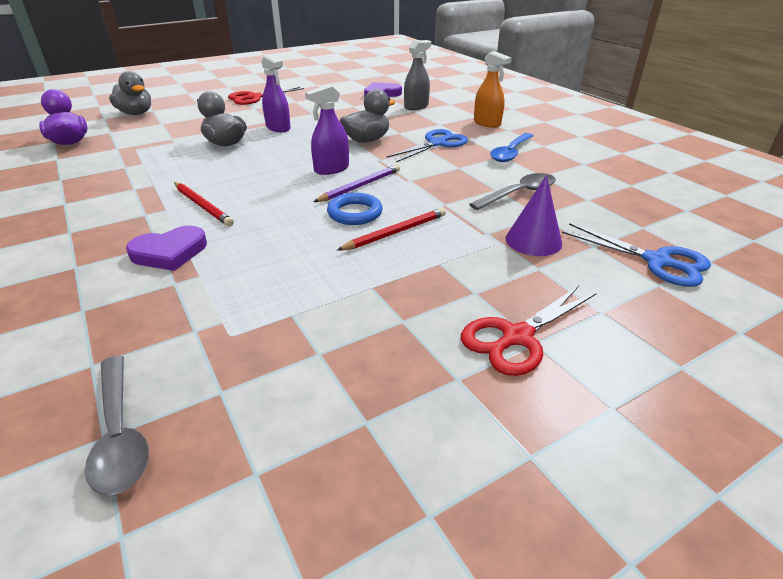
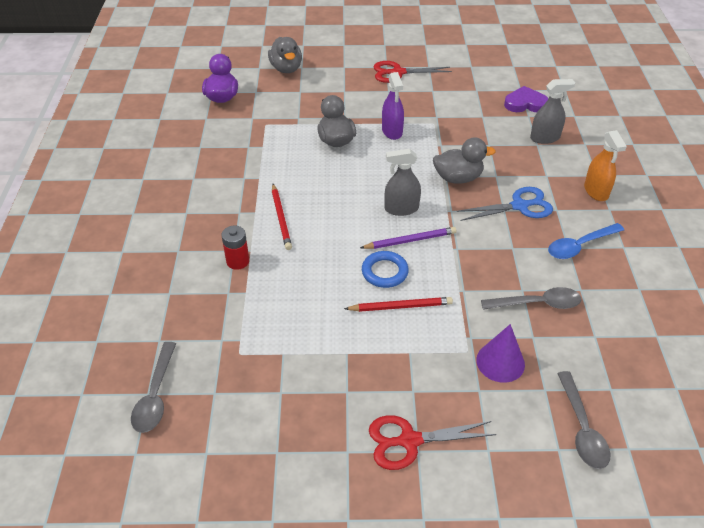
camera: 30 degrees right, 10 degrees up
purple heart [126,226,207,271] -> red battery [221,226,249,270]
purple spray bottle [305,85,349,175] -> grey spray bottle [384,149,421,216]
blue scissors [562,223,711,287] -> grey spoon [557,371,610,469]

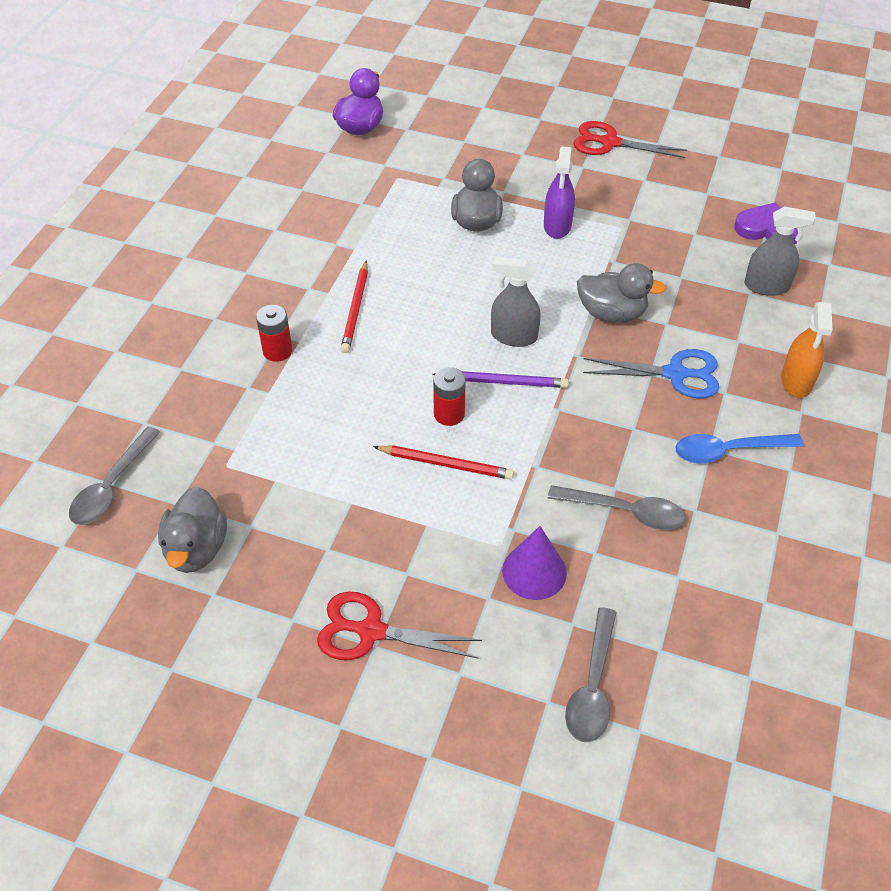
camera: 20 degrees right, 5 degrees up
grey duck [268,37,302,73] -> grey duck moved to [158,486,227,573]
blue ring [362,251,409,288] -> red battery [433,367,466,426]

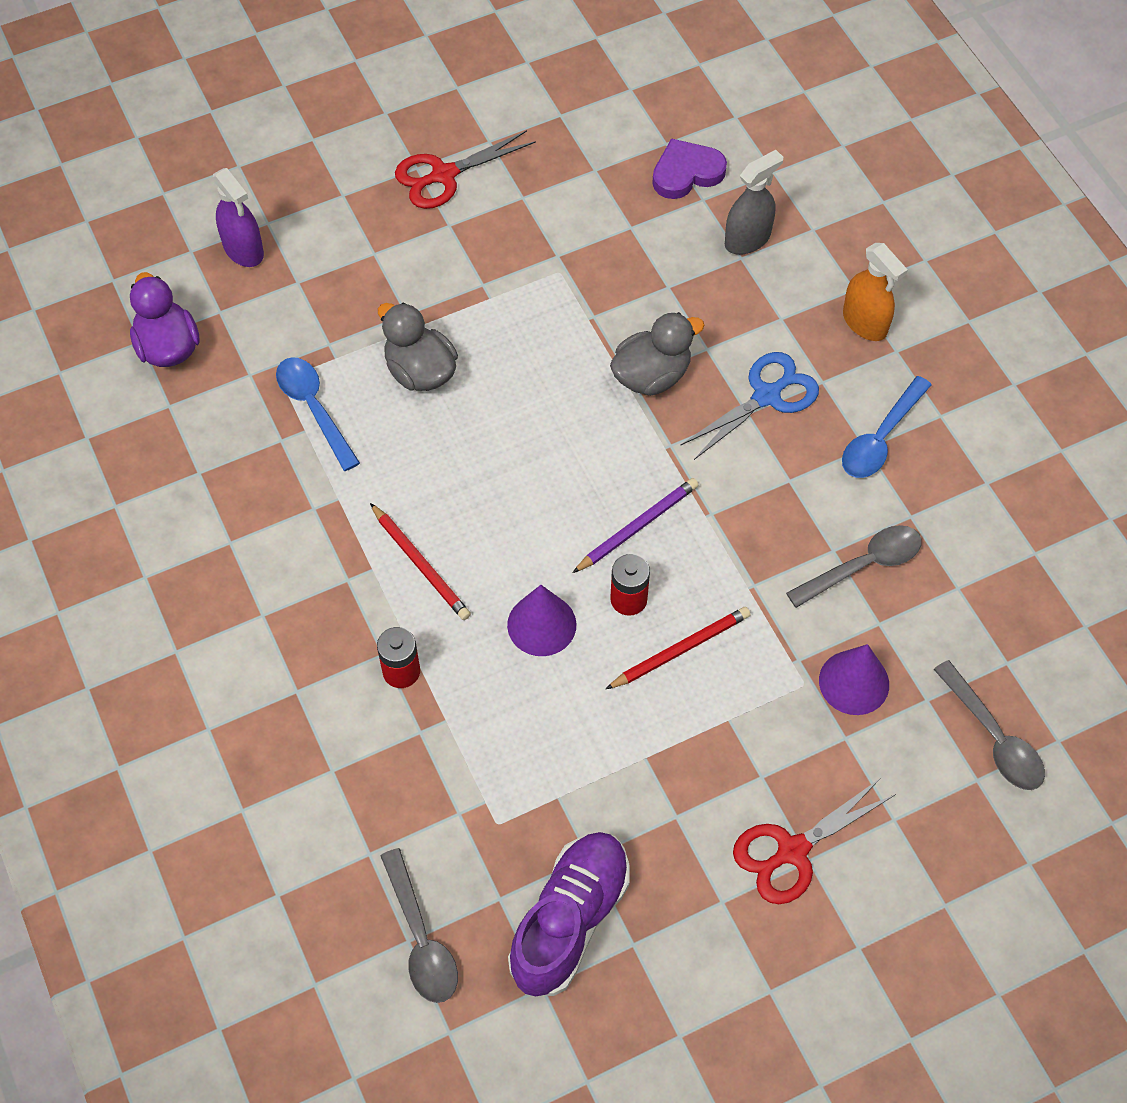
camera: 45 degrees left, 10 degrees up
grey duck [158,486,227,573] -> purple shoe [508,832,630,997]
grey spray bottle [491,257,541,347] -> none
purple spray bottle [544,146,575,239] -> purple spray bottle moved to [213,168,264,267]
none -> blue spoon [276,357,360,471]
none -> purple cone [507,585,576,656]

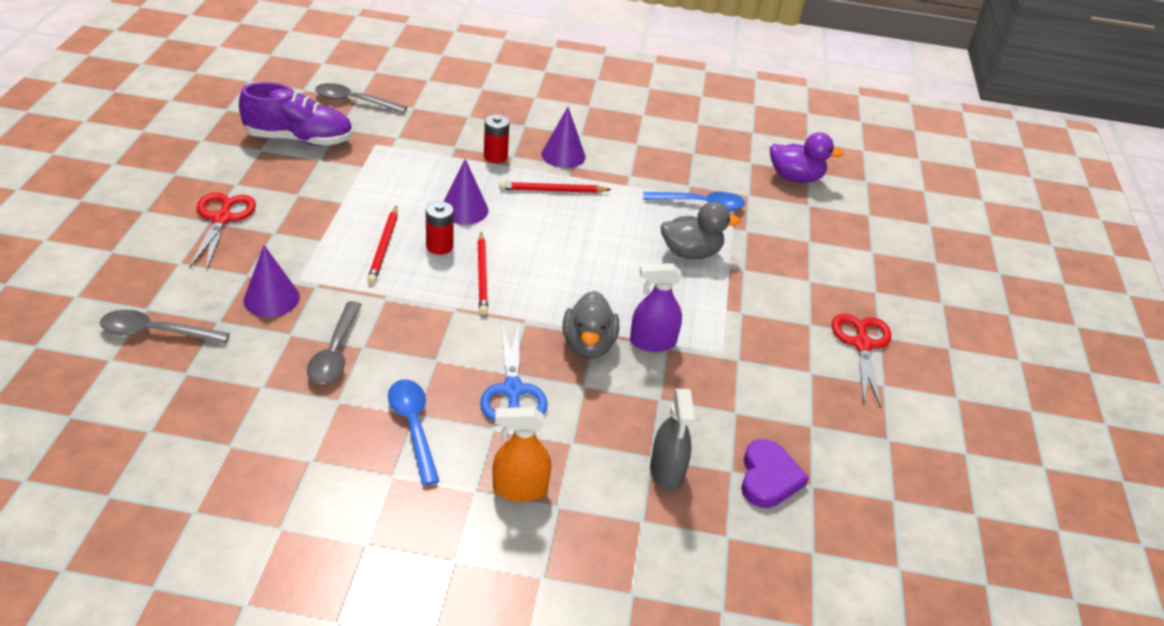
camera: 120 degrees right, 20 degrees down
purple spray bottle [213,168,264,267] -> purple spray bottle moved to [630,263,682,352]
purple shoe [508,832,630,997] -> purple shoe turned 60 degrees counterclockwise [239,82,353,146]
purple pencil [572,478,698,573] -> red pencil [477,232,488,315]
none -> purple cone [541,107,586,168]

